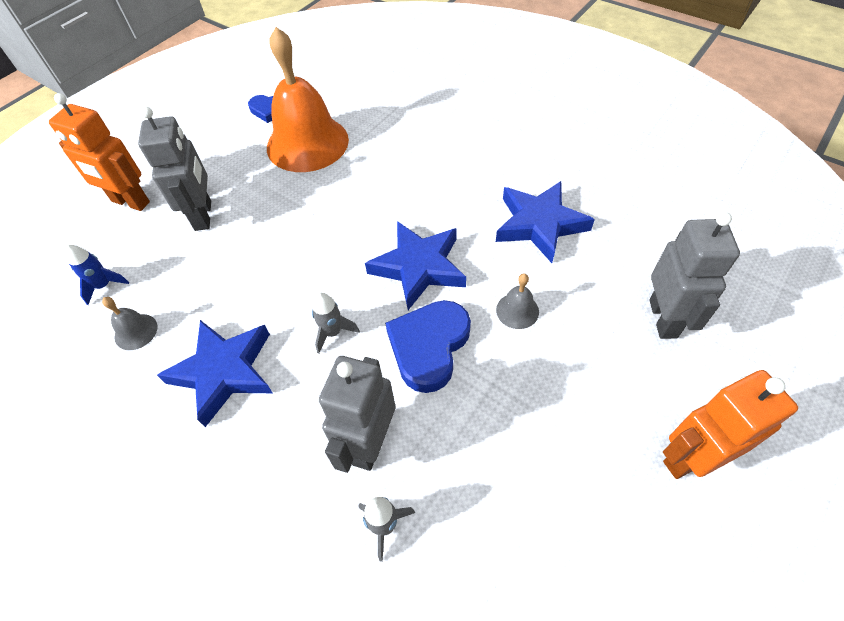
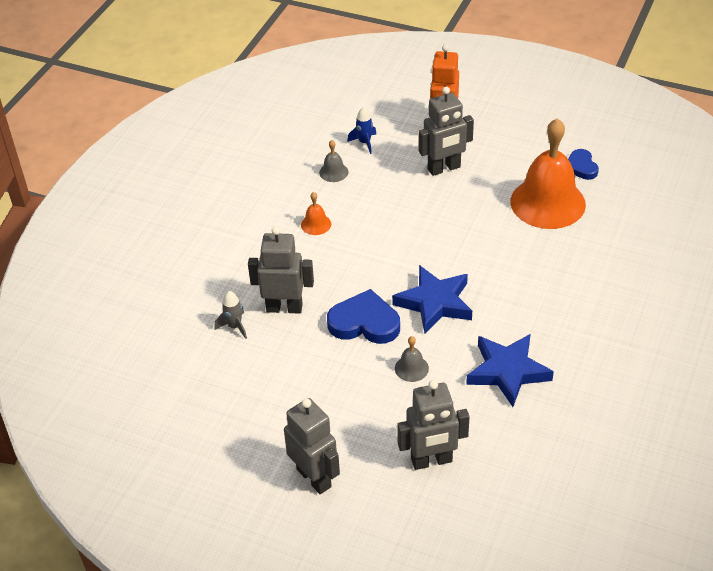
camera: 75 degrees right, 10 degrees down
blue star [157,320,273,427] -> orange bell [301,192,331,235]
grey rocket [312,293,360,354] -> none
orange robot [663,370,798,479] -> grey robot [284,398,340,494]

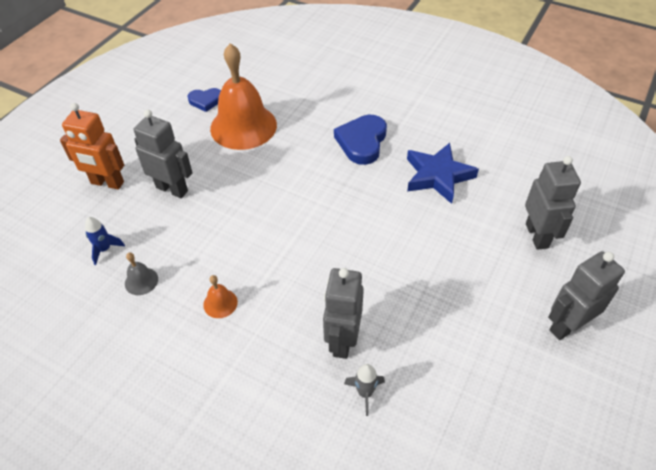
camera: 85 degrees left, 5 degrees up
blue heart [327,289,400,344] -> blue heart moved to [334,115,387,165]
blue star [392,265,472,334] -> none
grey bell [395,336,429,382] -> none
grey robot [419,87,474,176] -> grey robot turned 45 degrees counterclockwise [134,110,192,198]

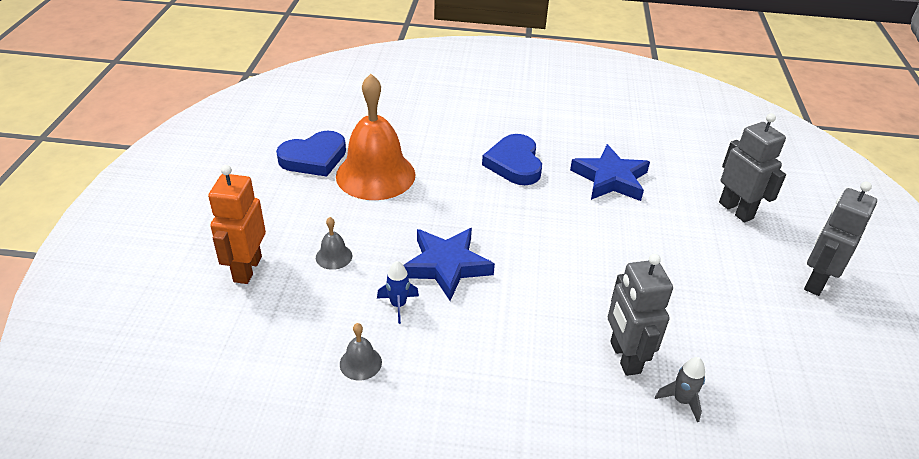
camera: 25 degrees left, 10 degrees down
orange robot [60,103,124,190] -> orange robot turned 105 degrees clockwise [208,165,266,284]
blue rocket [85,217,125,265] -> blue rocket moved to [377,261,419,324]
grey robot [134,110,192,198] -> grey bell [316,217,352,270]
blue heart [187,88,221,112] -> blue heart [276,131,346,177], size x1.66
orange bell [203,275,238,318] -> none
none -> blue star [404,228,495,301]

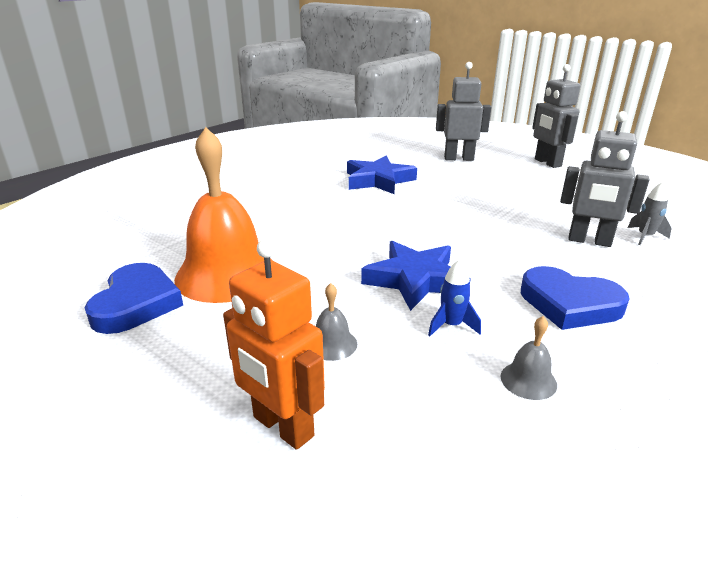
camera: 55 degrees left, 10 degrees down
blue heart [482,134,542,185] -> blue heart moved to [521,266,630,330]

